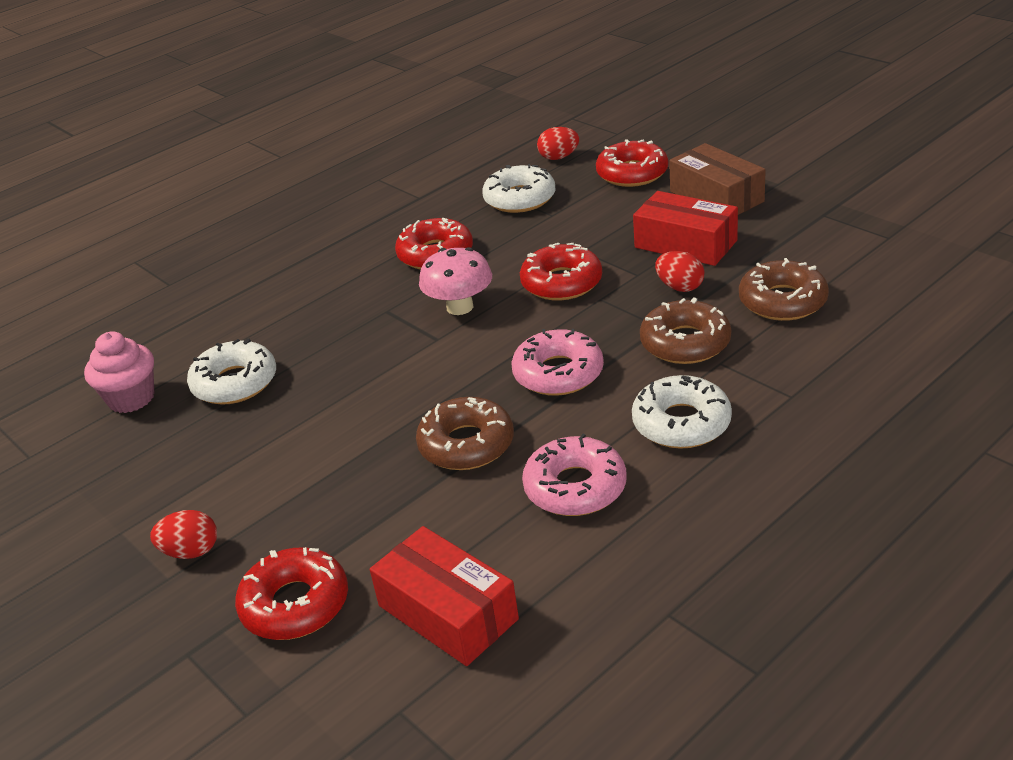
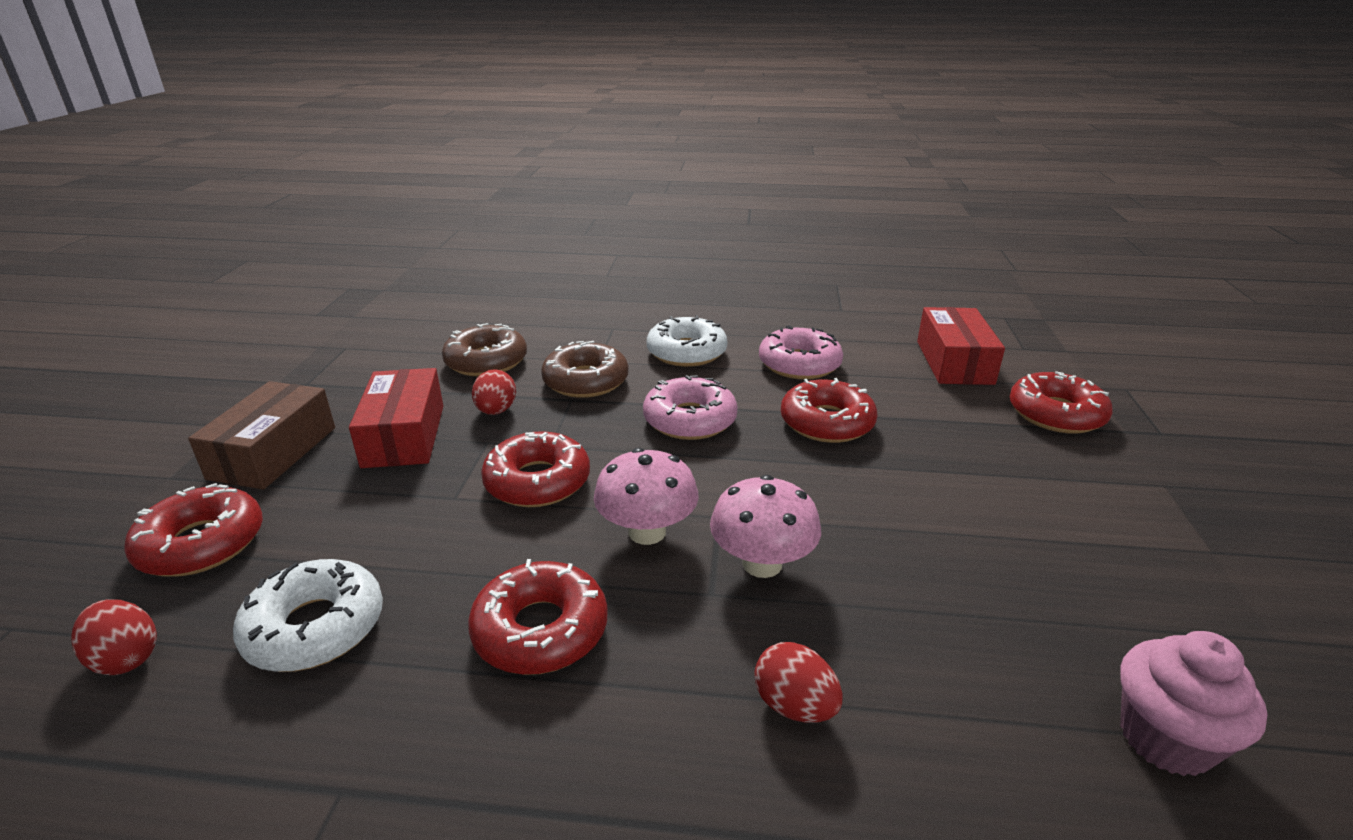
camera: 135 degrees left, 5 degrees down
red egg [150,510,217,559] -> red egg moved to [754,642,843,723]
white donut [187,338,276,405] -> none
brown donut [416,397,514,470] -> red donut [781,378,877,443]
none -> pink mushroom [710,475,821,578]

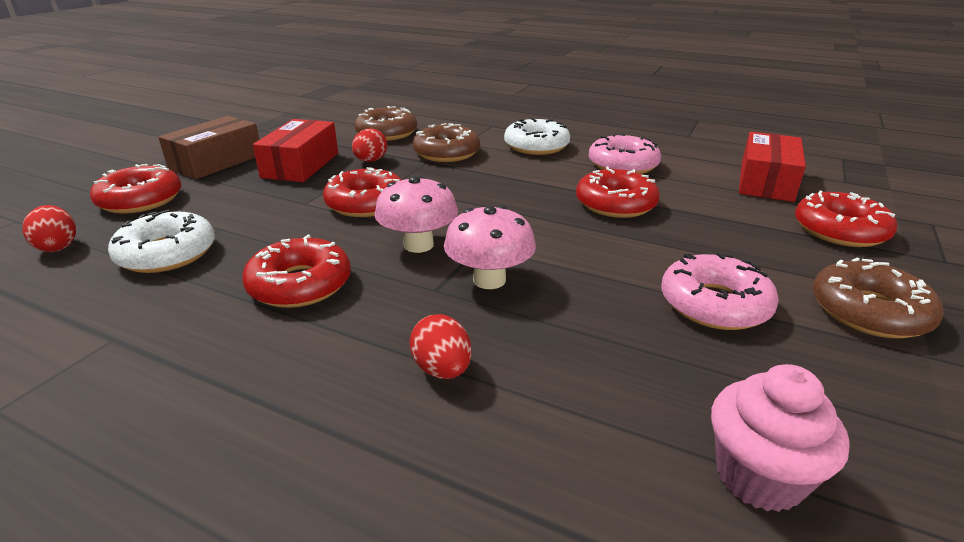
camera: 20 degrees right, 0 degrees up
pink donut [643,375,738,440] -> pink donut moved to [661,253,779,330]
none -> brown donut [813,258,944,338]

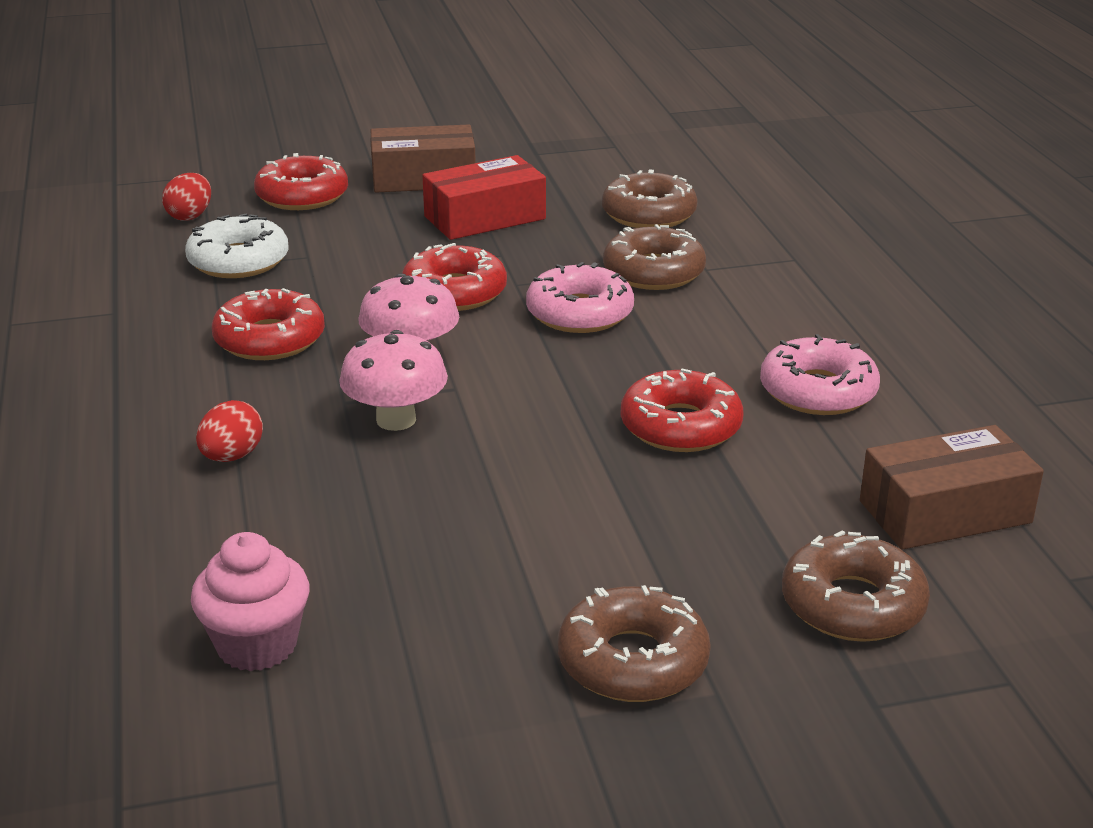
camera: 50 degrees right, 0 degrees up
red egg [352,129,387,162] -> none
white donut [504,117,570,155] -> none
pink donut [661,253,779,330] -> pink donut moved to [526,262,634,333]
red box [739,132,806,202] -> brown box [860,425,1044,550]
red donut [795,190,897,247] -> brown donut [782,530,930,642]

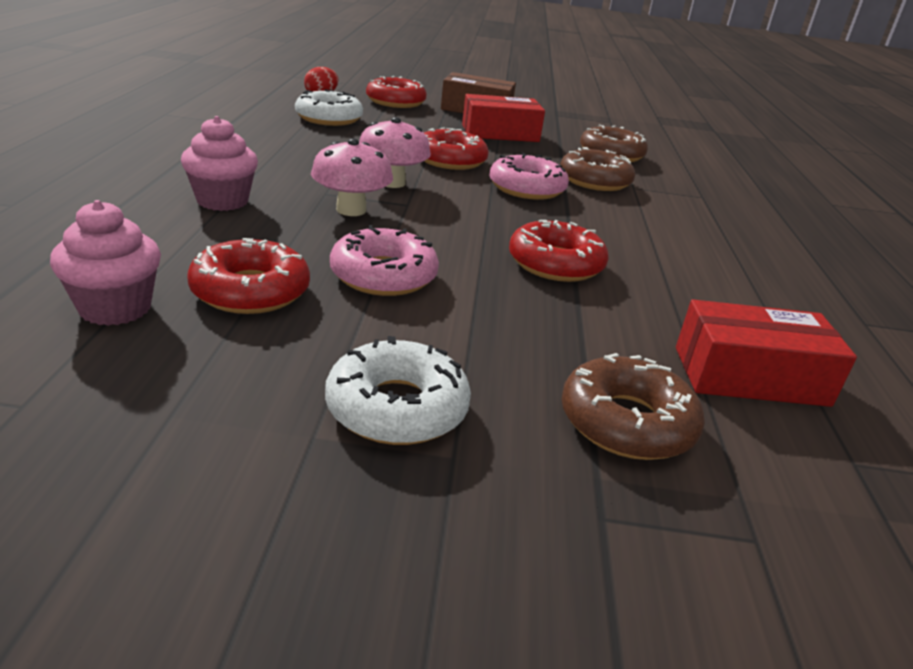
camera: 15 degrees right, 0 degrees up
red egg [196,400,263,462] -> pink cupcake [181,116,258,211]
red donut [212,288,325,360] -> red donut moved to [187,238,310,314]
brown donut [558,585,711,702] -> white donut [325,336,471,445]
pink donut [760,334,880,415] -> pink donut moved to [330,225,439,296]
brown box [860,425,1044,550] -> red box [676,300,857,407]

